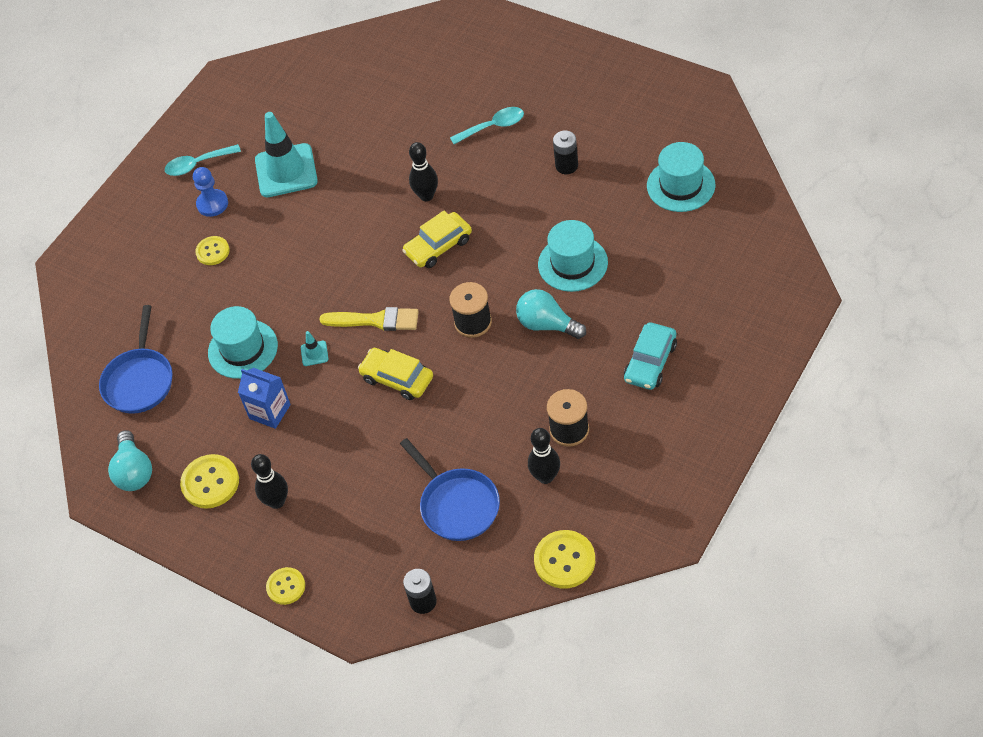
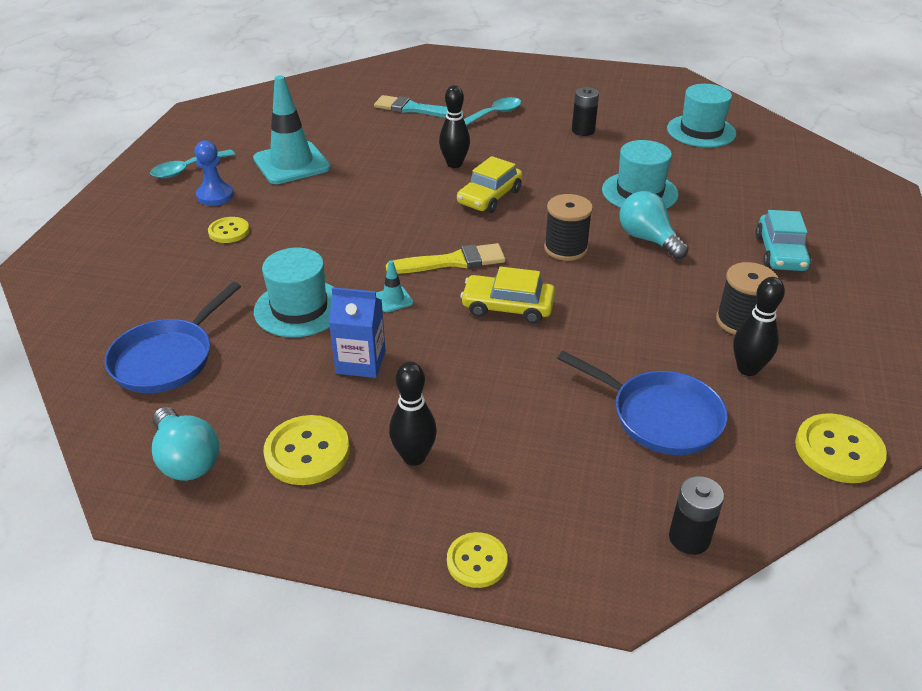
camera: 25 degrees left, 15 degrees down
blue pan [99,305,172,414] -> blue pan turned 45 degrees clockwise [105,282,241,393]
turquoise light bulb [516,289,586,339] -> turquoise light bulb turned 45 degrees clockwise [619,191,689,259]
none -> turquoise brush [374,95,464,118]

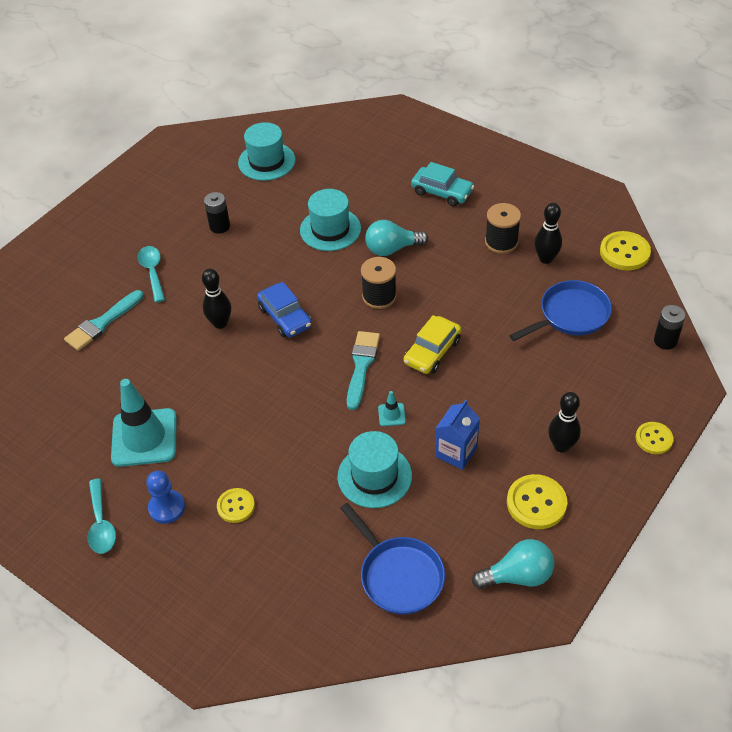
camera: 65 degrees left, 10 degrees up
yellow brush [386,243,505,274] -> turquoise brush [347,331,380,410]
yellow car [457,156,523,213] -> blue car [257,282,312,337]

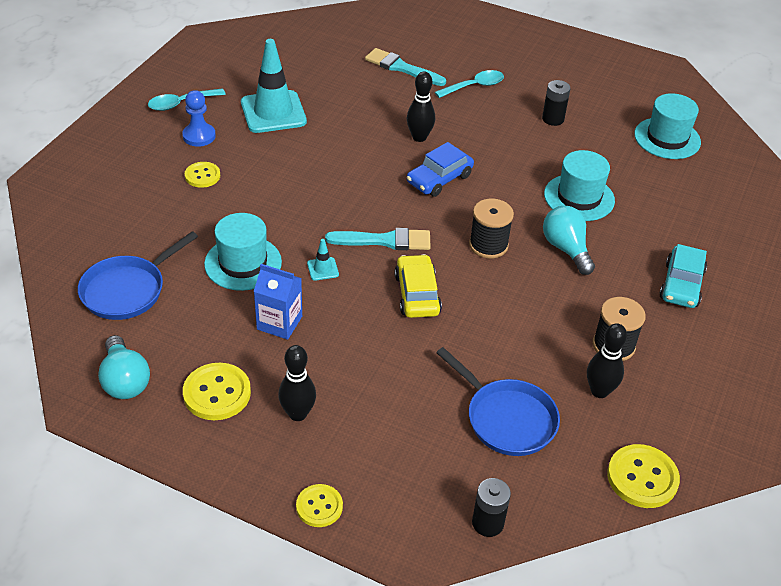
camera: 75 degrees right, 5 degrees down
yellow car [403,315,461,374] -> yellow car turned 60 degrees clockwise [394,254,442,318]

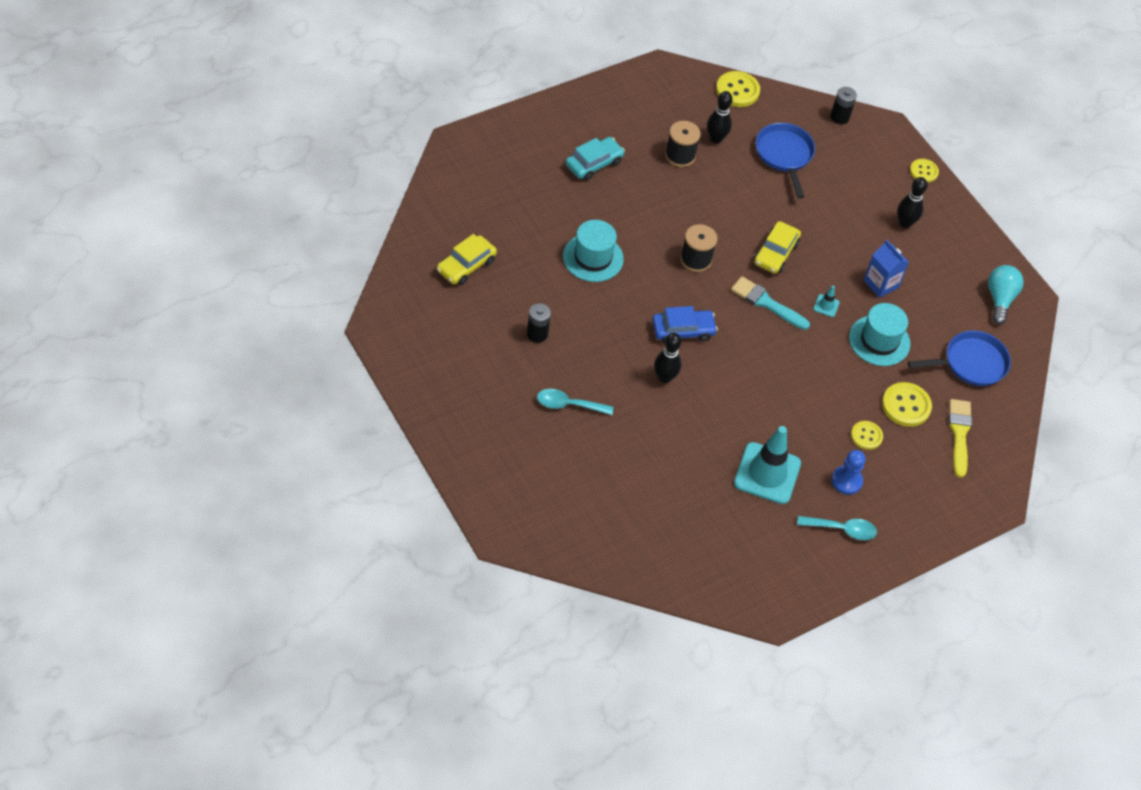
camera: 150 degrees left, 10 degrees up
yellow button [183,363,251,420] -> yellow button moved to [882,382,932,427]
turquoise brush [365,48,446,86] -> none
turquoise light bulb [543,206,595,275] -> none
turquoise hat [634,93,701,159] -> yellow car [437,234,497,285]
none -> yellow brush [949,399,972,478]

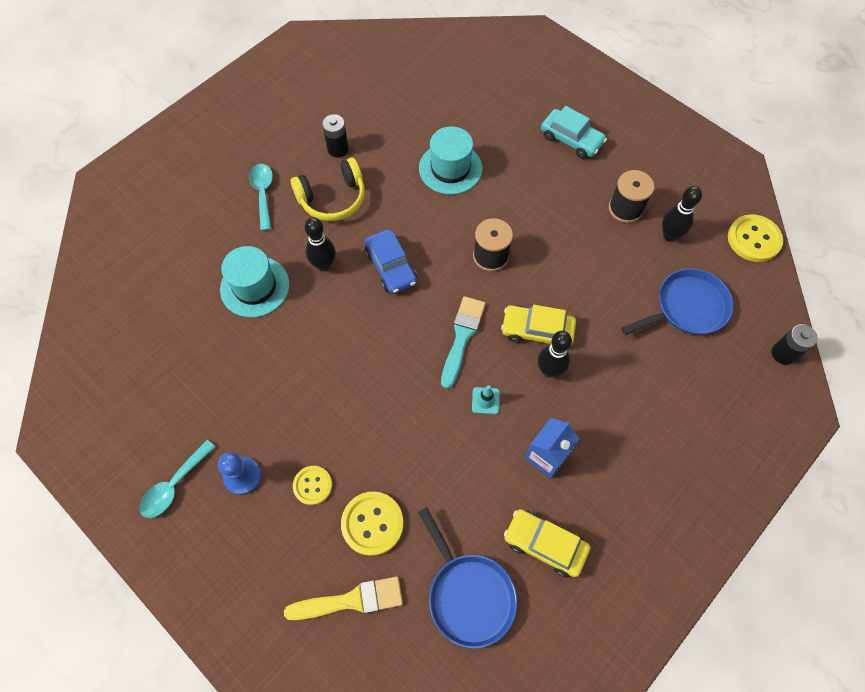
camera: 80 degrees right, 10 degrees up
yellow car [437,234,497,285] -> yellow car moved to [504,509,590,577]
turquoise traffic cone [734,426,801,504] -> none
turquoise spoon [797,516,877,540] -> turquoise spoon turned 45 degrees clockwise [140,440,216,518]
turquoise hat [849,303,910,366] -> turquoise hat moved to [220,246,289,318]
black bowling pin [897,177,928,228] -> black bowling pin moved to [538,331,572,378]
yellow button [910,159,939,183] -> none
turquoise light bulb [988,265,1024,324] -> none
none -> yellow headphones [291,158,365,221]

